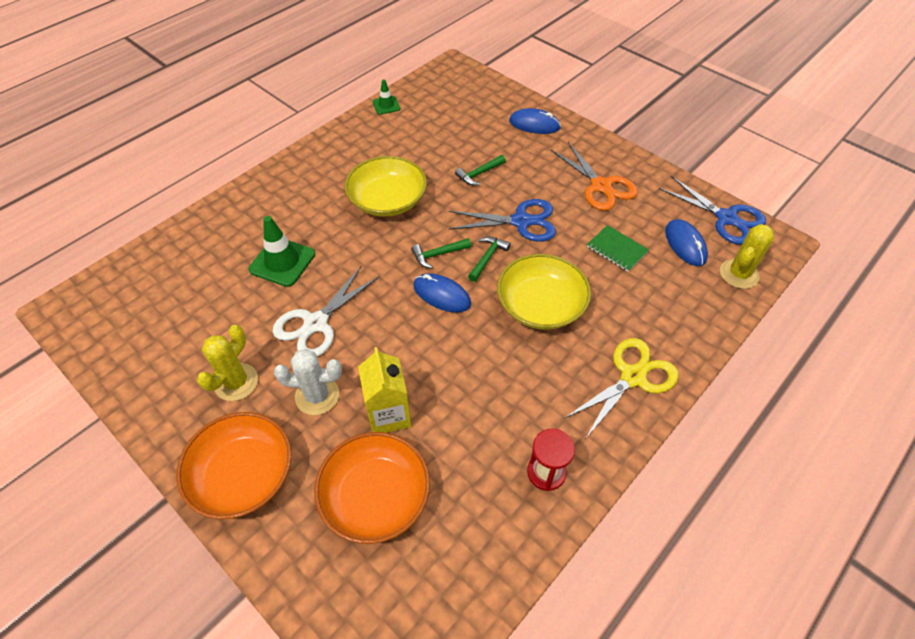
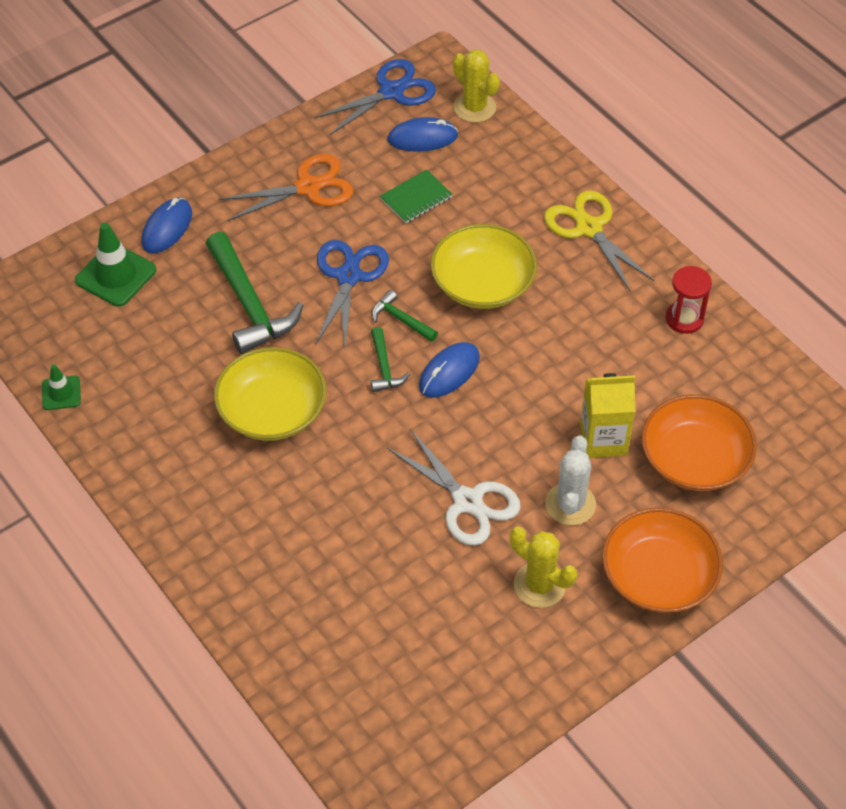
camera: 80 degrees left, 0 degrees up
green traffic cone [249,216,315,287] -> green traffic cone moved to [75,223,156,307]
green hammer [455,155,506,186] -> green hammer [206,232,303,354], size x2.00

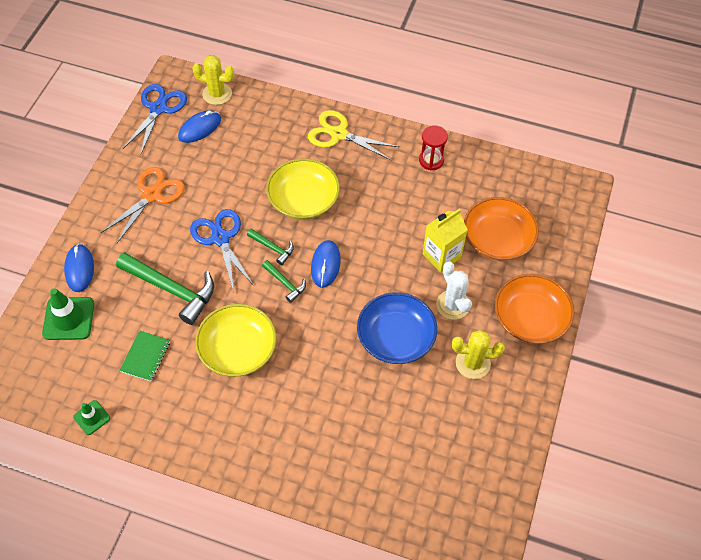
camera: 35 degrees left, 5 degrees up
green hammer [372,290,438,342] -> green hammer turned 150 degrees counterclockwise [247,229,294,265]
green notebook [380,169,453,224] -> green notebook moved to [120,331,170,381]
white scissors [387,429,521,546] -> blue bowl [357,292,437,364]

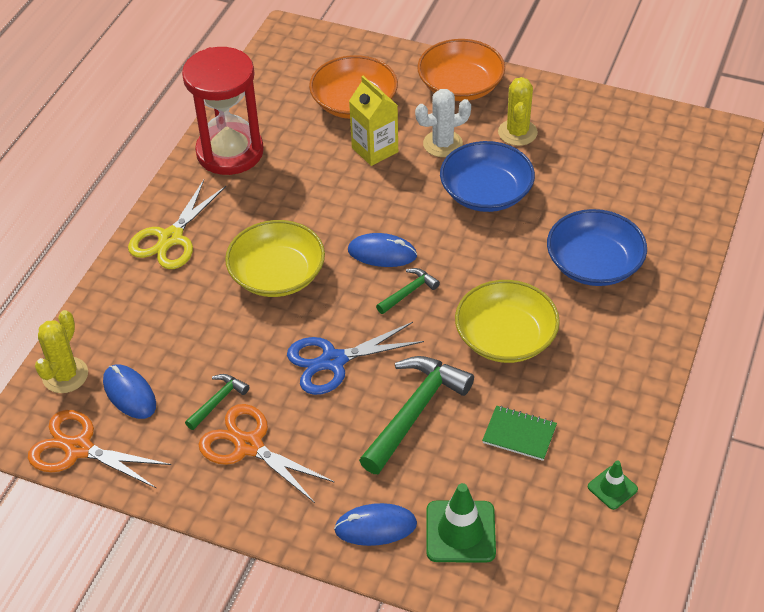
camera: 85 degrees left, 10 degrees down
blue scissors [123,84,187,154] -> orange scissors [28,410,171,489]
green hammer [247,229,294,265] -> green hammer moved to [185,374,249,430]
red hourglass [419,125,448,170] -> red hourglass [182,47,264,175], size x2.09
none -> blue bowl [547,209,647,286]

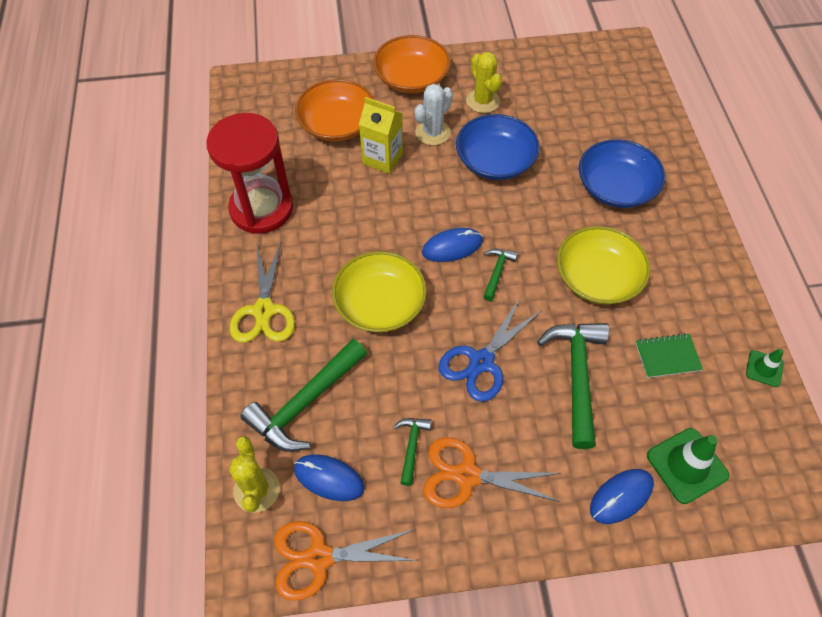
camera: 30 degrees left, 10 degrees up
none -> green hammer [240,339,367,452]

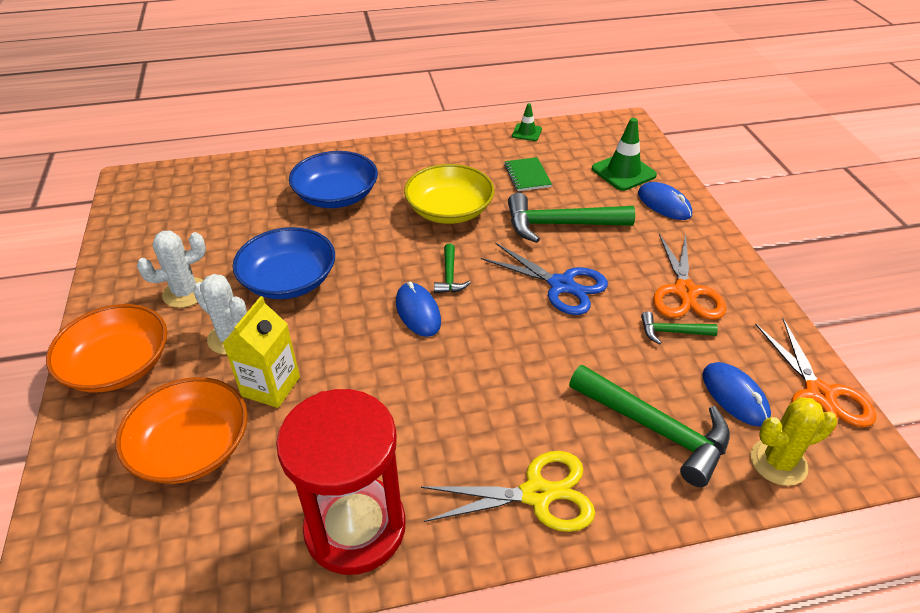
camera: 95 degrees left, 15 degrees down
blue mouse [294,455,365,501] -> blue mouse turned 45 degrees counterclockwise [703,362,771,427]
yellow bowl [332,251,427,332] -> none
yellow cactus [466,52,502,113] -> white cactus [137,230,206,308]
green hammer [483,248,518,301] -> green hammer turned 105 degrees counterclockwise [434,244,471,293]

